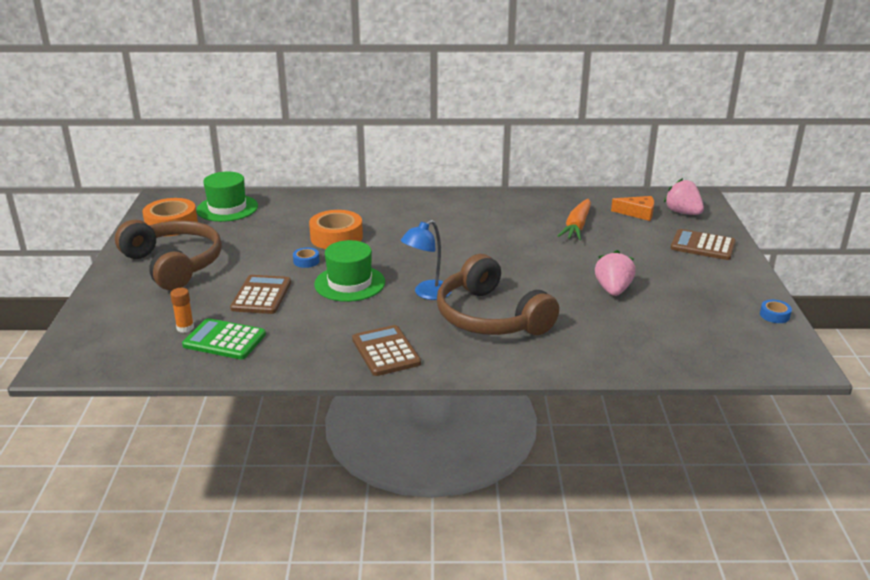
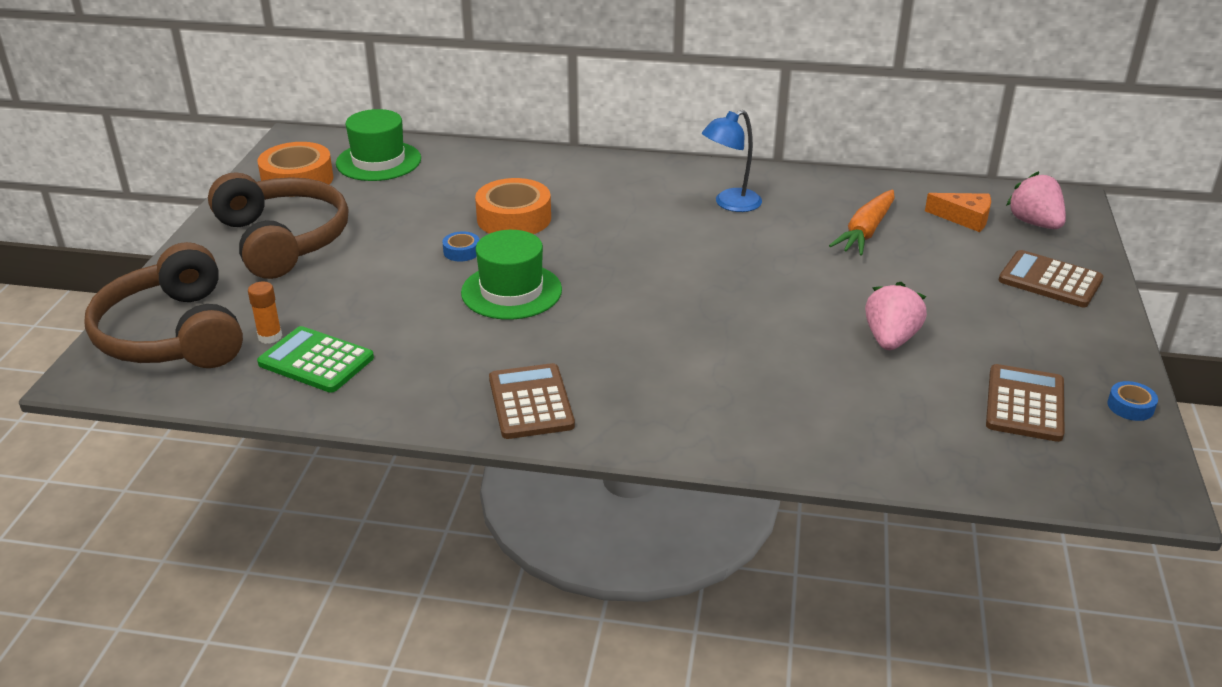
camera: 10 degrees right, 5 degrees up
brown calculator [230,275,291,314] -> brown calculator moved to [986,364,1064,442]
blue lamp [401,220,452,300] -> blue lamp moved to [702,110,762,212]
brown headphones [437,254,559,335] -> brown headphones moved to [84,242,243,368]

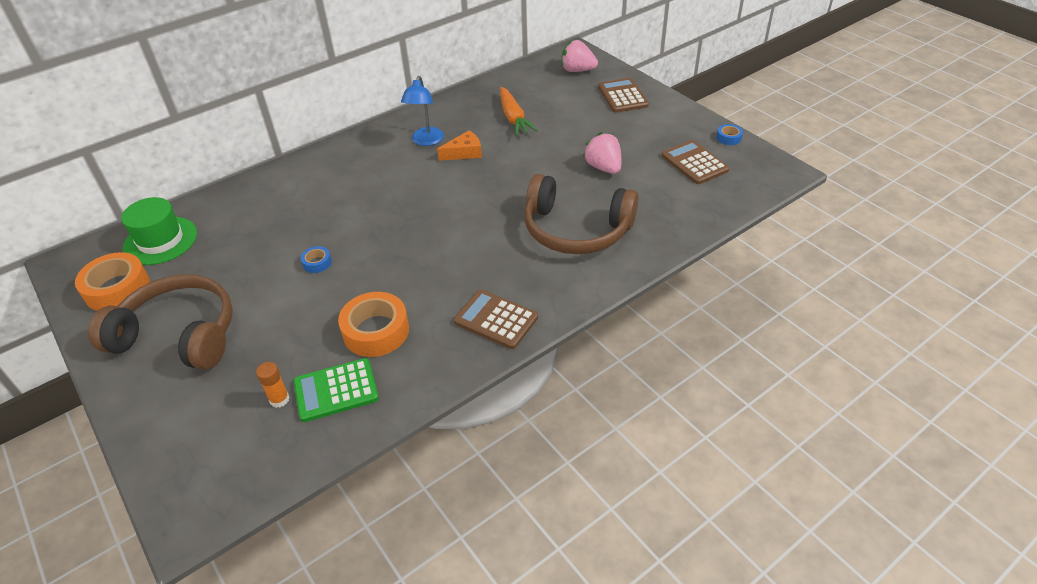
camera: 45 degrees left, 10 degrees up
brown headphones [84,242,243,368] -> brown headphones moved to [524,174,638,254]
green hat [461,230,562,320] -> none
orange tape [475,178,551,234] -> orange tape moved to [338,292,409,357]
orange cheese [925,193,991,232] -> orange cheese moved to [437,130,482,161]
brown calculator [998,250,1103,307] -> brown calculator turned 90 degrees clockwise [598,78,649,113]

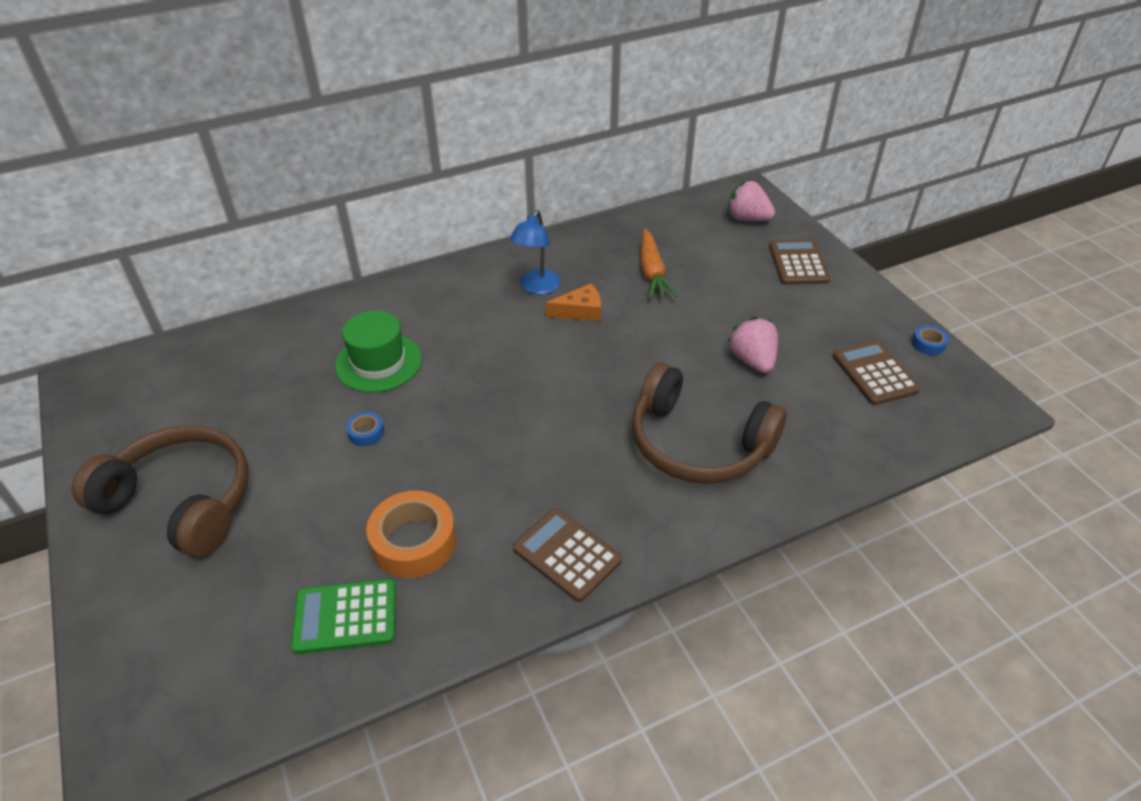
camera: 10 degrees right, 0 degrees up
orange tape [75,252,150,311] -> none
green hat [121,197,197,265] -> green hat moved to [335,310,422,393]
orange glue stick [256,362,290,408] -> none

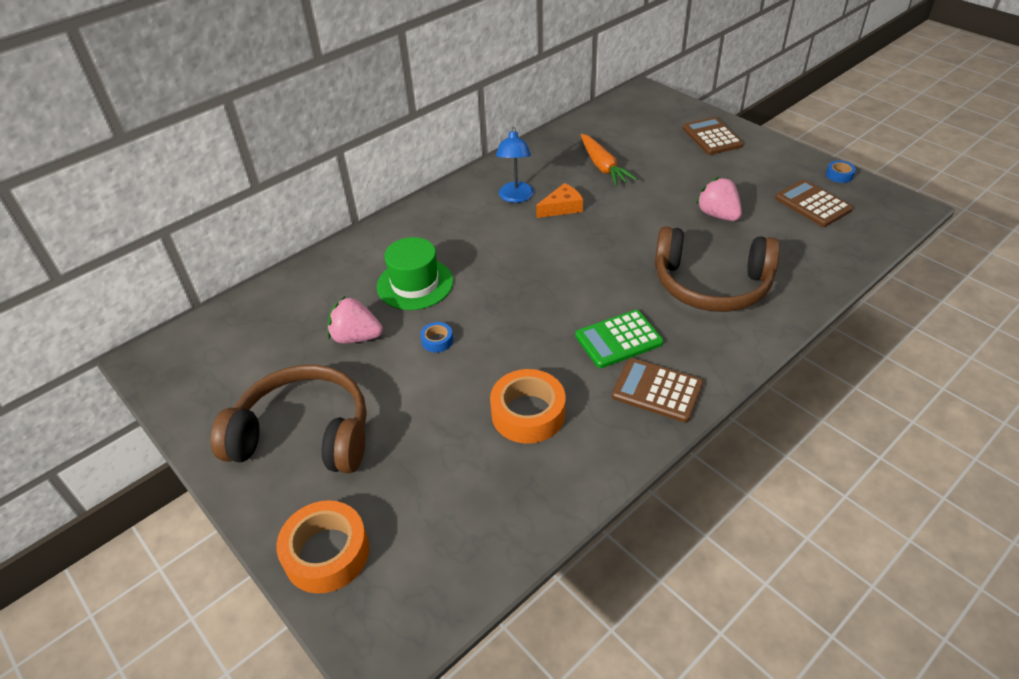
camera: 15 degrees left, 0 degrees up
green calculator [291,579,396,654] -> green calculator moved to [575,310,663,368]
pink strawberry [727,180,775,221] -> pink strawberry moved to [327,296,383,344]
none -> orange tape [276,500,369,593]

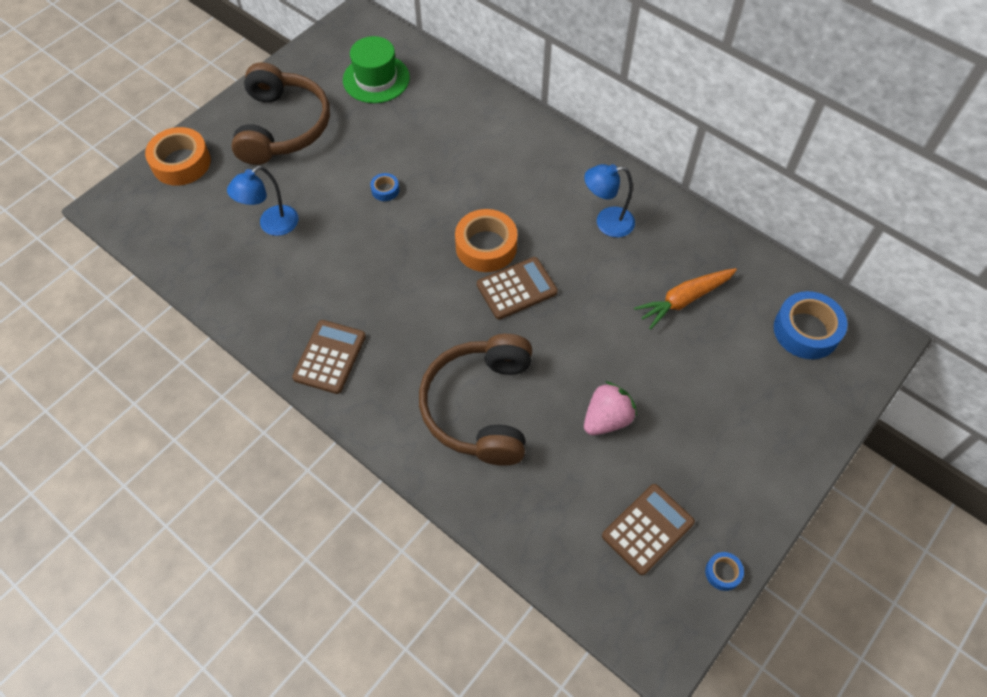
camera: 80 degrees right, 15 degrees up
pink strawberry [327,296,383,344] -> none
green hat [377,237,453,310] -> green hat moved to [343,36,410,103]
orange tape [490,369,566,444] -> orange tape moved to [455,209,517,272]
orange cheese [536,183,583,218] -> none
green calculator [575,310,663,368] -> none
brown calculator [683,117,743,155] -> brown calculator moved to [477,257,558,320]
none -> blue lamp [227,166,298,236]
none -> blue tape [774,291,848,359]

